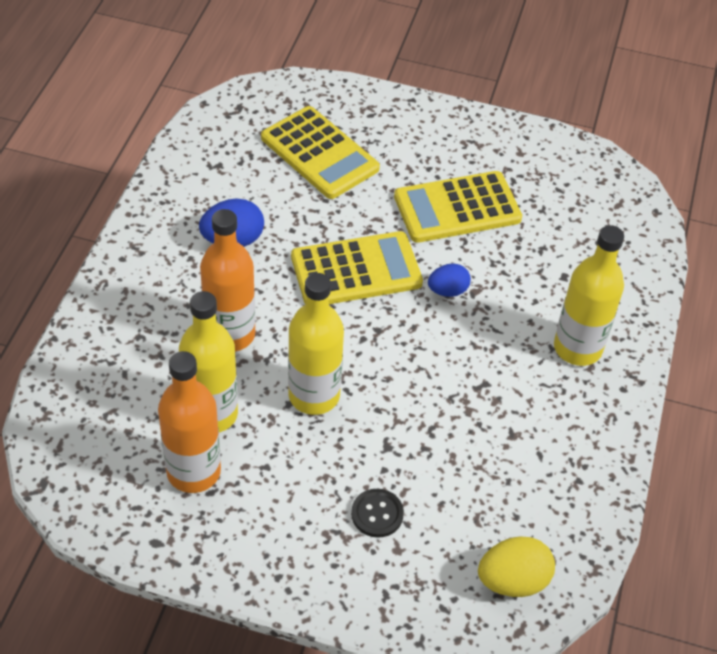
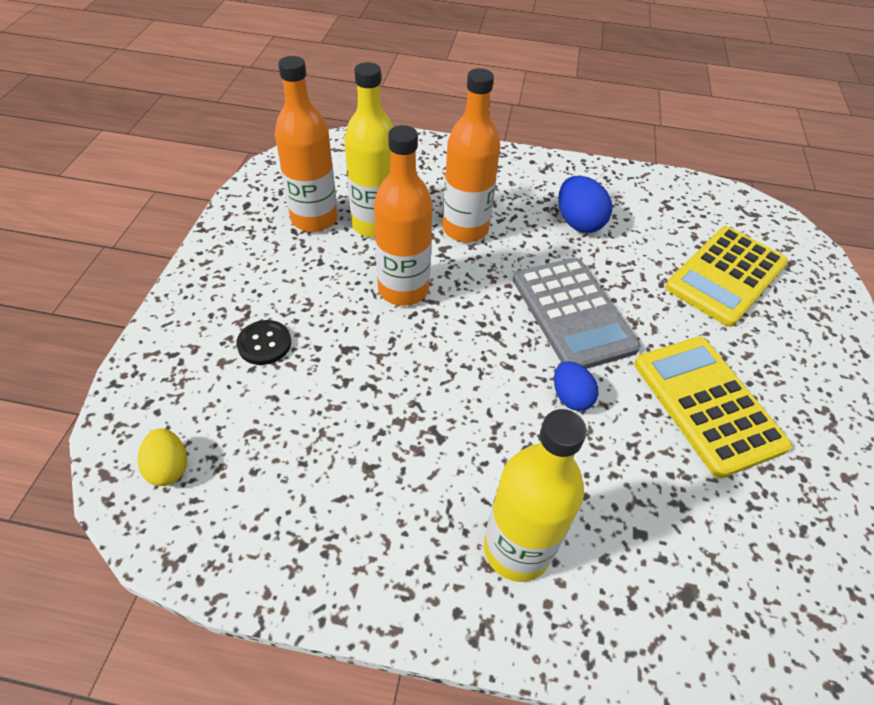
camera: 85 degrees right, 0 degrees up
yellow bottle [288,273,344,415] -> orange bottle [374,125,433,306]
yellow calculator [291,231,423,305] -> grey calculator [513,258,641,369]
yellow egg [478,536,555,597] -> yellow egg [138,428,187,486], size x0.66

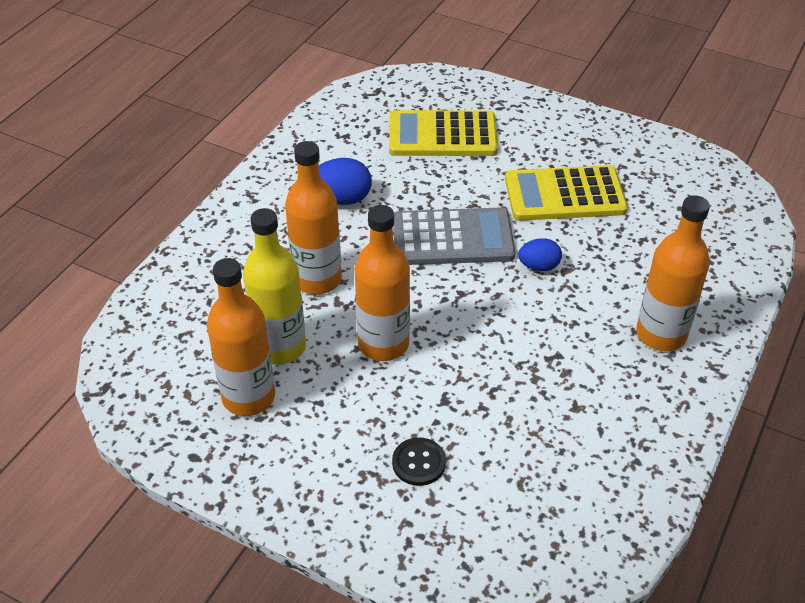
camera: 70 degrees left, 5 degrees down
yellow egg [138,428,187,486] -> none
yellow bottle [484,409,587,582] -> orange bottle [636,195,710,351]
yellow calculator [665,226,788,327] -> yellow calculator turned 120 degrees clockwise [389,110,498,156]

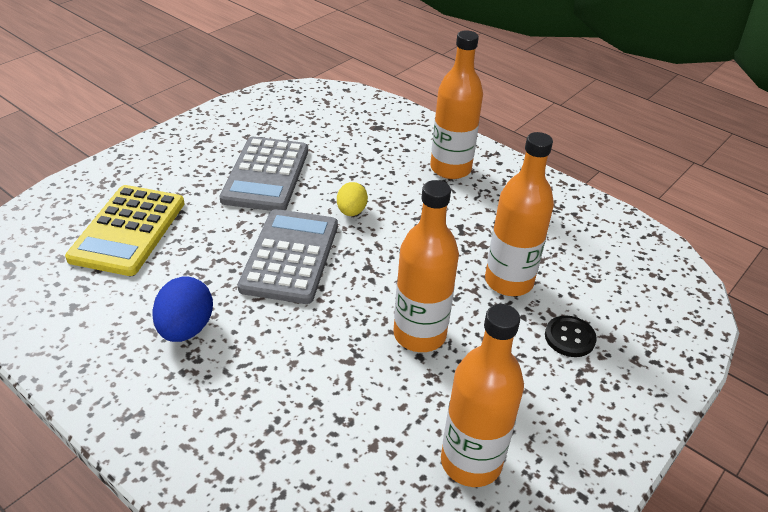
camera: 80 degrees left, 5 degrees down
yellow bottle [243,208,306,365] -> none
orange bottle [285,141,342,295] -> orange bottle moved to [485,132,554,296]
yellow calculator [505,165,628,221] -> grey calculator [219,137,308,211]
blue egg [518,238,562,271] -> yellow egg [337,182,368,216]

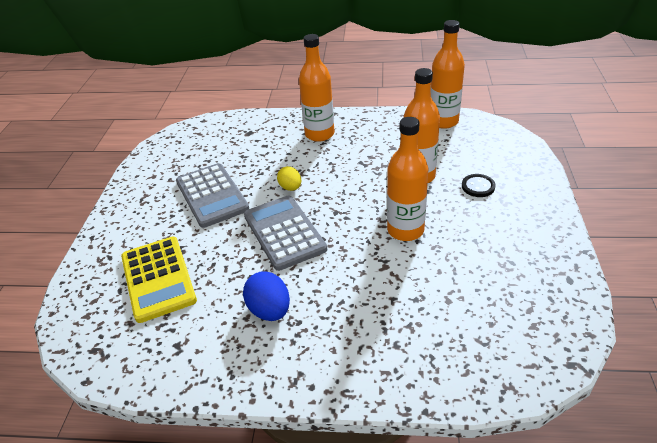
camera: 30 degrees left, 0 degrees up
orange bottle [441,304,524,487] -> orange bottle moved to [431,20,465,129]

